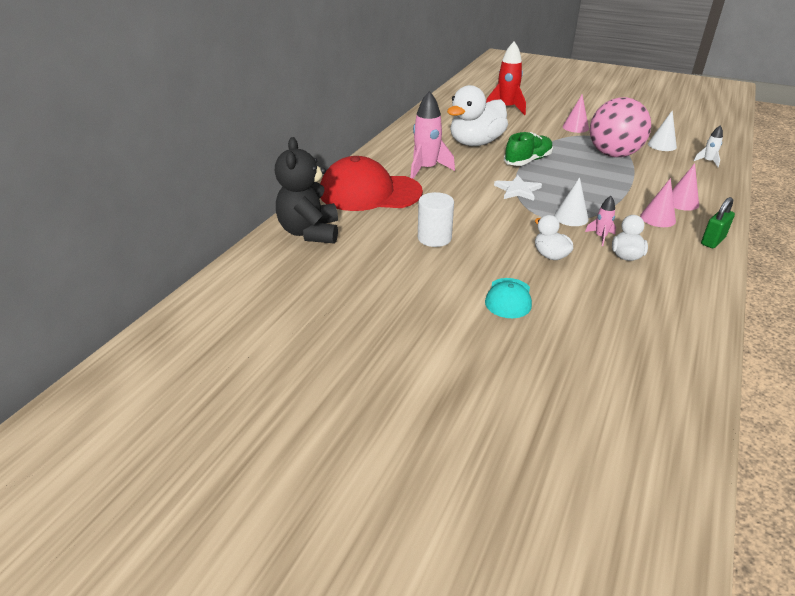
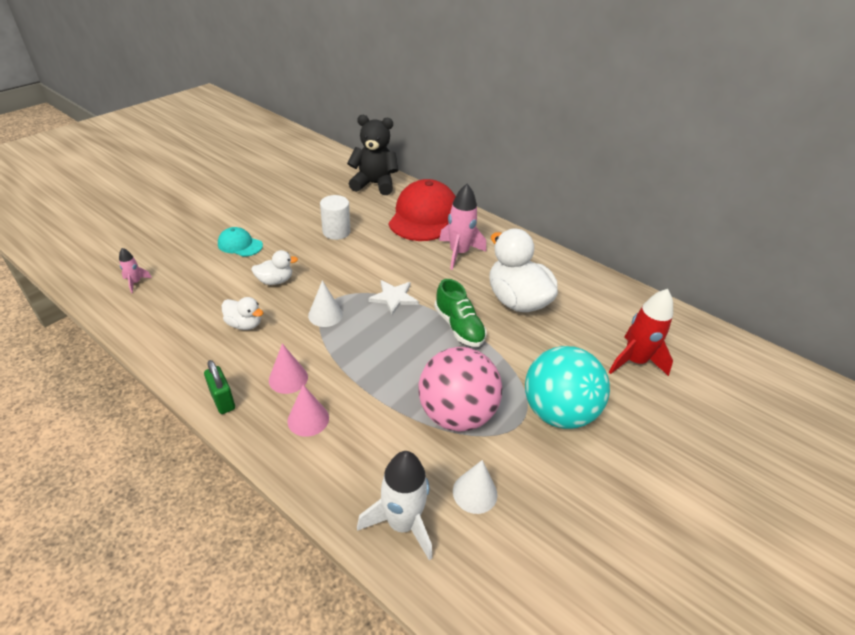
camera: 100 degrees right, 5 degrees up
pink cone [563,95,589,133] -> turquoise ball [525,346,610,429]
pink rocket [585,196,616,246] -> pink rocket moved to [119,248,152,293]
white rocket [694,125,723,167] -> white rocket [357,451,432,560], size x2.03

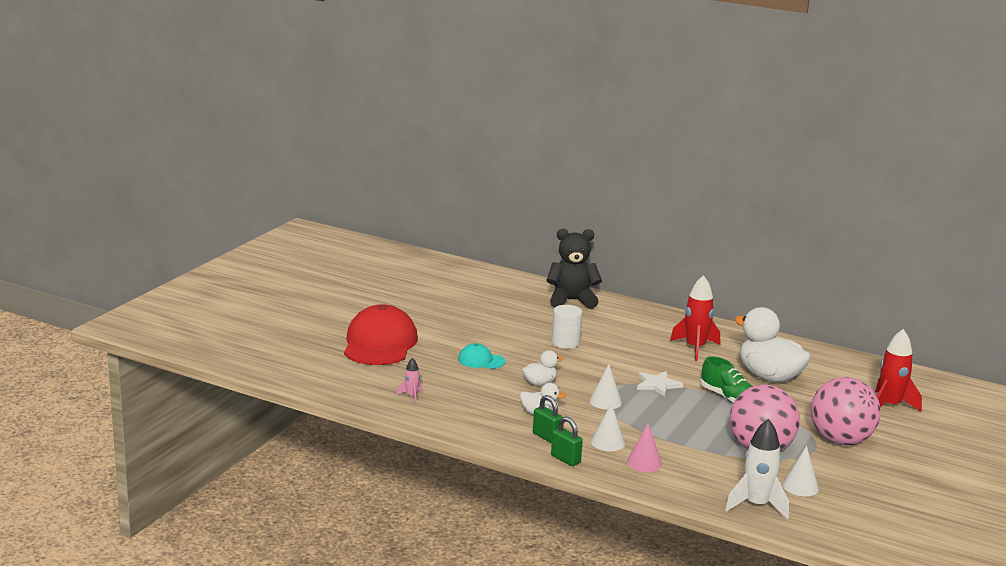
camera: 10 degrees left, 20 degrees down
pink cone [269,343,308,394] -> white cone [591,403,625,451]
red cap [389,179,456,241] -> red cap moved to [344,304,418,365]
pink rocket [439,184,486,270] -> red rocket [670,275,720,361]
turquoise ball [525,346,610,429] -> pink ball [811,377,881,445]
none -> green padlock [533,395,562,443]

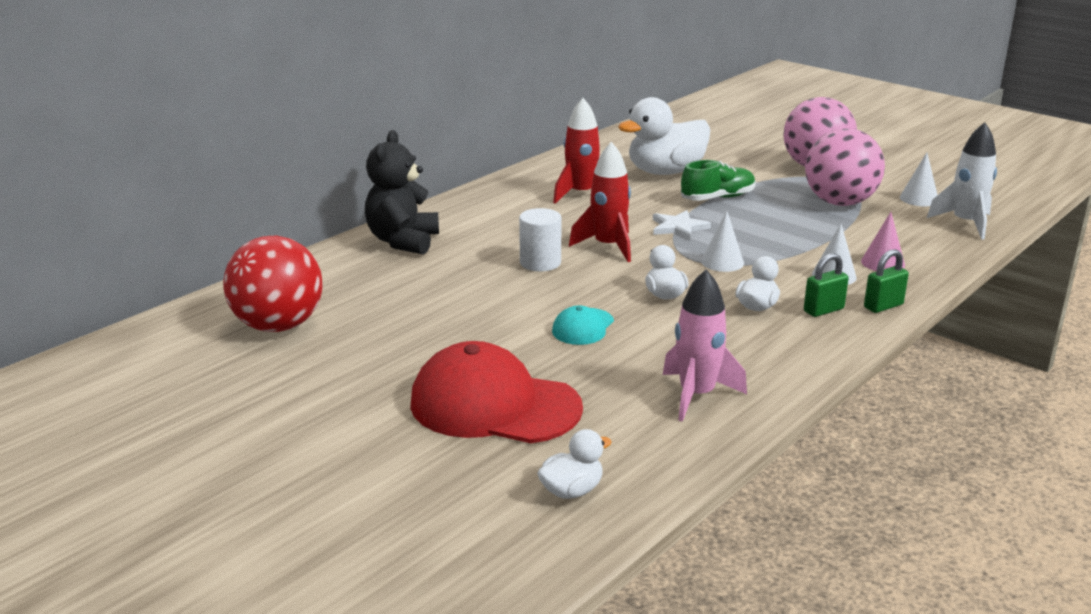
camera: 75 degrees left, 5 degrees up
pink rocket [397,358,423,403] -> pink rocket [663,269,747,422], size x2.03
red rocket [875,329,922,412] -> red rocket moved to [569,142,631,262]
none -> red ball [223,235,323,332]
none -> white duck [537,429,612,499]

